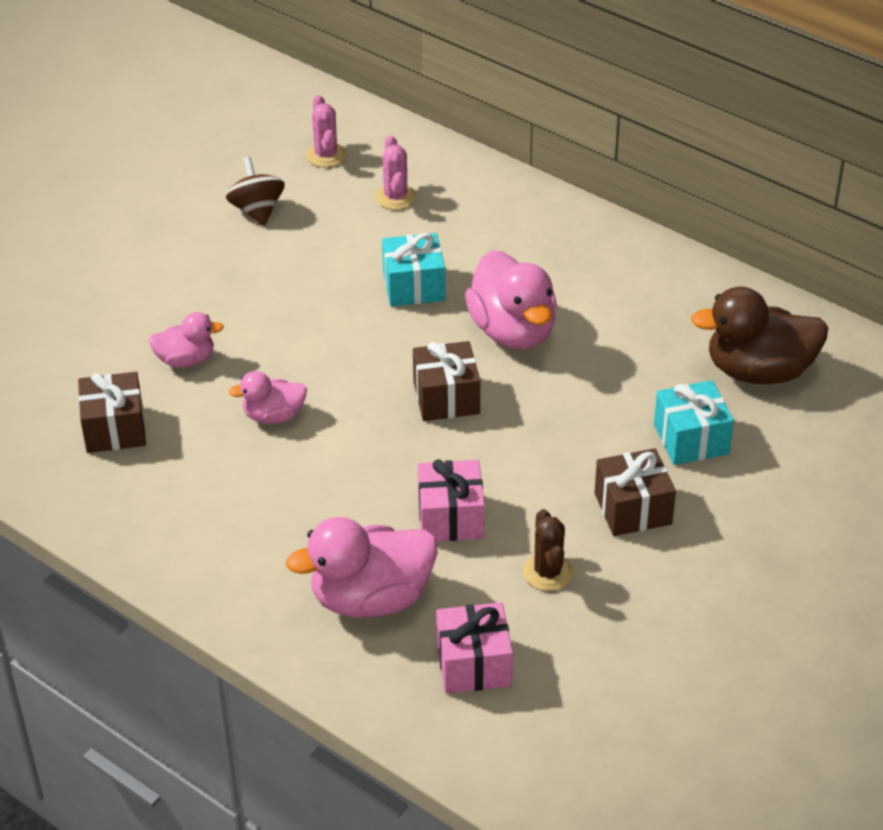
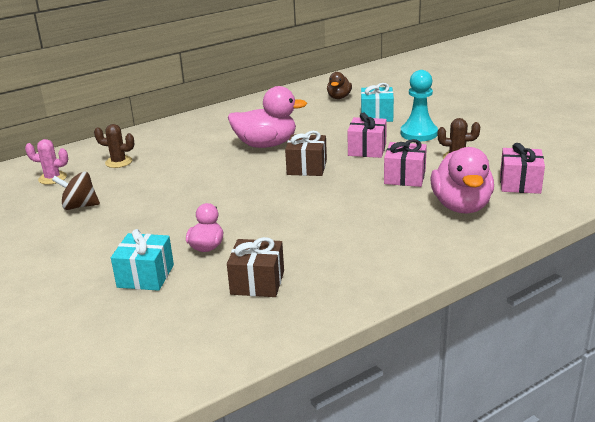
camera: 70 degrees left, 15 degrees down
pink duck [228,371,307,424] -> none
pink cactus [375,136,417,210] -> brown cactus [94,124,134,168]
turquoise gift [382,233,445,307] -> turquoise gift moved to [111,229,174,291]
brown gift [595,448,676,536] -> turquoise pawn [401,70,438,141]
brown duck [691,287,828,384] -> brown duck [327,72,352,99], size x0.55
none -> pink gift [347,112,387,158]

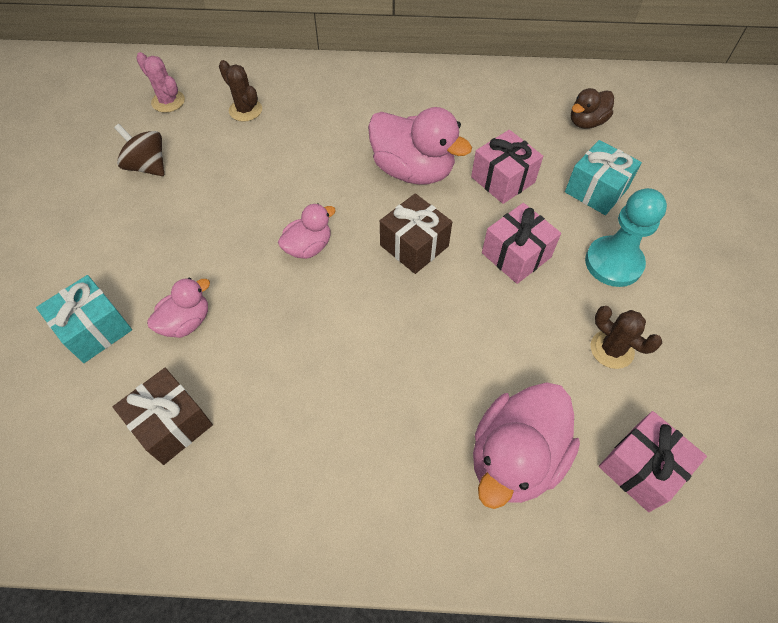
camera: 35 degrees right, 30 degrees up
pink gift [384,139,427,187] -> pink gift moved to [471,130,543,204]
none -> pink duck [278,203,336,259]

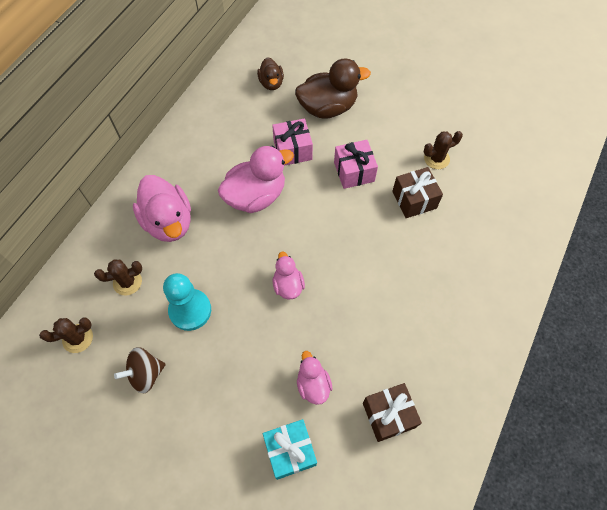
camera: 65 degrees left, 5 degrees up
pink cactus [136,52,185,113] -> brown cactus [39,317,93,353]
brown gift [380,193,452,274] -> brown gift moved to [392,167,443,218]
pink duck [473,382,580,509] -> pink duck moved to [133,175,191,242]
turquoise gift [565,140,642,215] -> brown duck [295,58,371,119]
turquoise pawn [585,188,667,287] -> turquoise pawn moved to [163,273,211,331]
pink gift [599,411,707,512] -> none

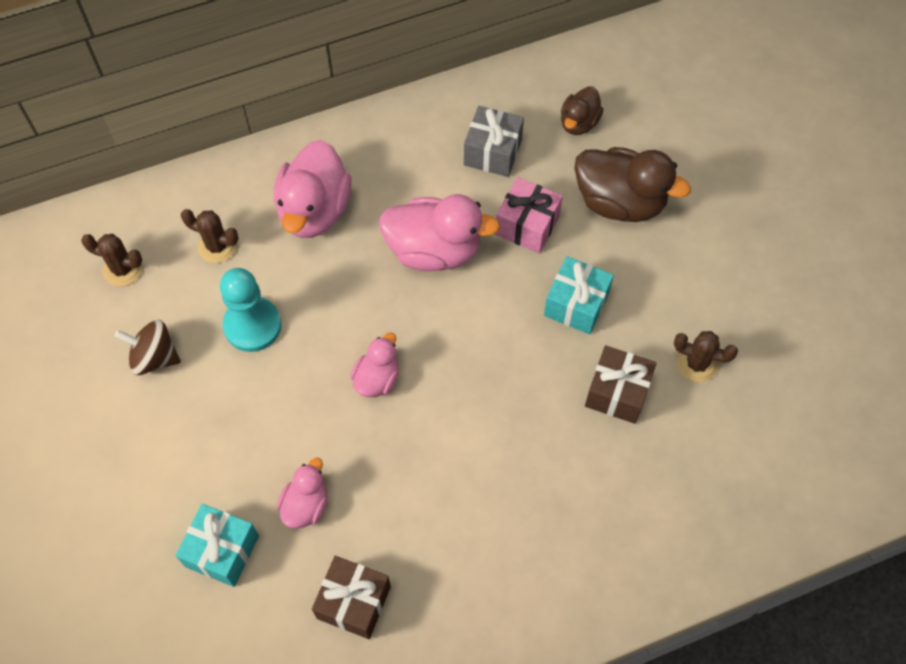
camera: 40 degrees right, 0 degrees up
pink gift [334,140,378,189] -> turquoise gift [544,256,614,335]
none -> grey gift [464,106,524,177]

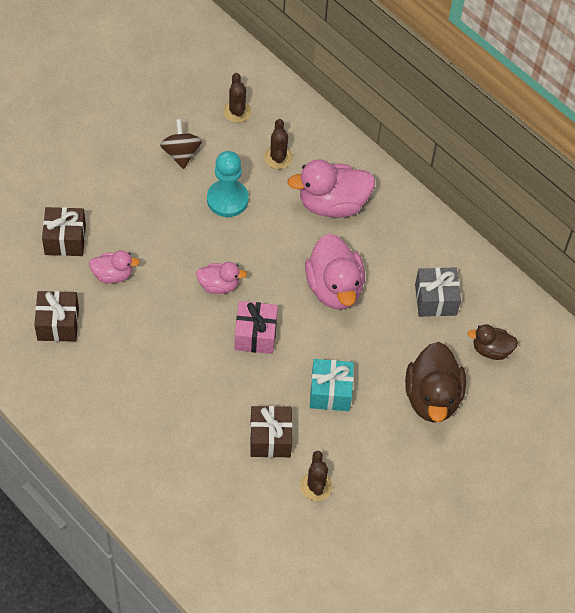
camera: 65 degrees right, 5 degrees down
turquoise gift [175,504,259,587] -> brown gift [42,207,86,256]
pink gift [495,177,563,253] -> pink gift moved to [234,301,278,354]

